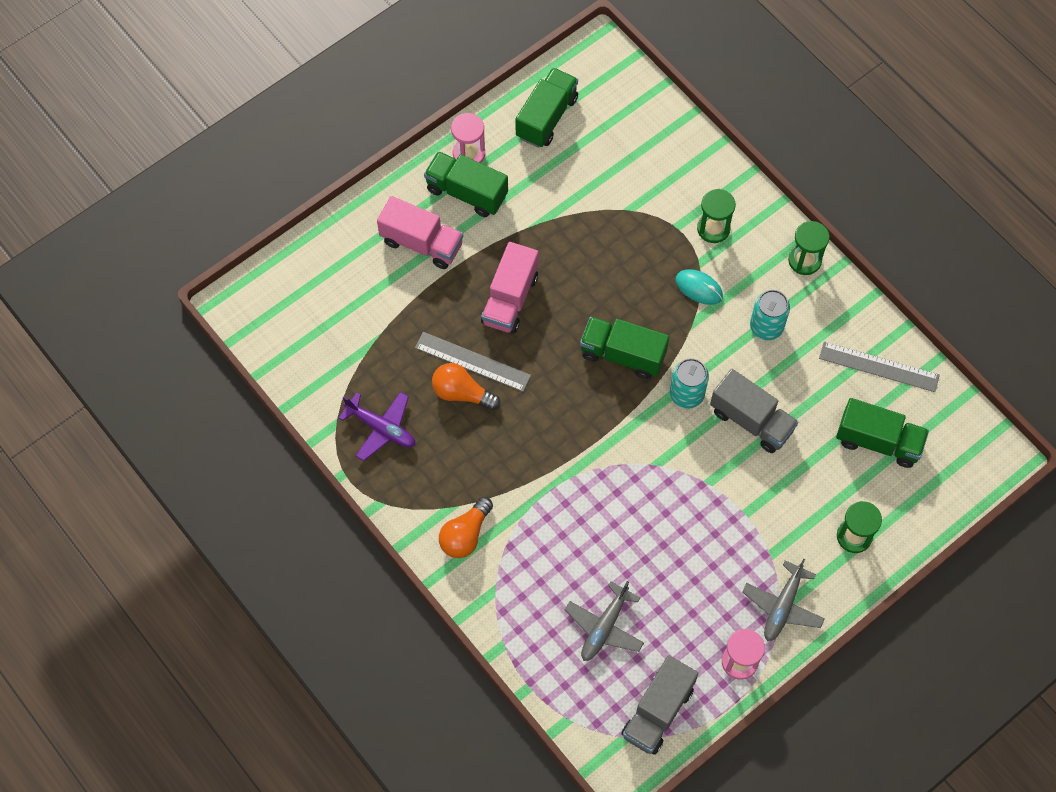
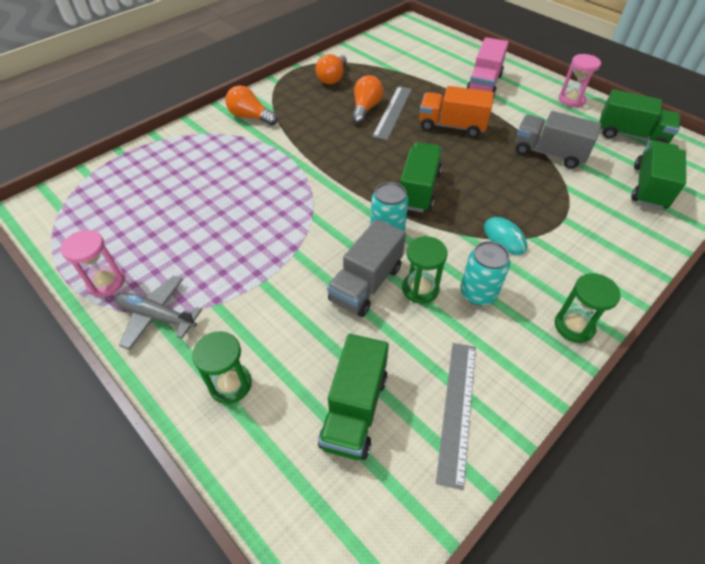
camera: 85 degrees right, 15 degrees down
purple plane [339,392,415,461] -> orange light bulb [316,54,347,84]
green truck [424,151,508,217] -> green truck moved to [631,140,686,210]
pink truck [481,242,538,334] -> orange truck [420,86,494,138]
grey plane [565,581,644,661] -> none
grey truck [621,655,698,755] -> grey truck moved to [515,111,602,169]
turquoise mouse [675,269,723,305] -> turquoise mouse turned 60 degrees counterclockwise [484,217,527,255]
green hourglass [697,189,736,243] -> green hourglass moved to [402,236,447,304]

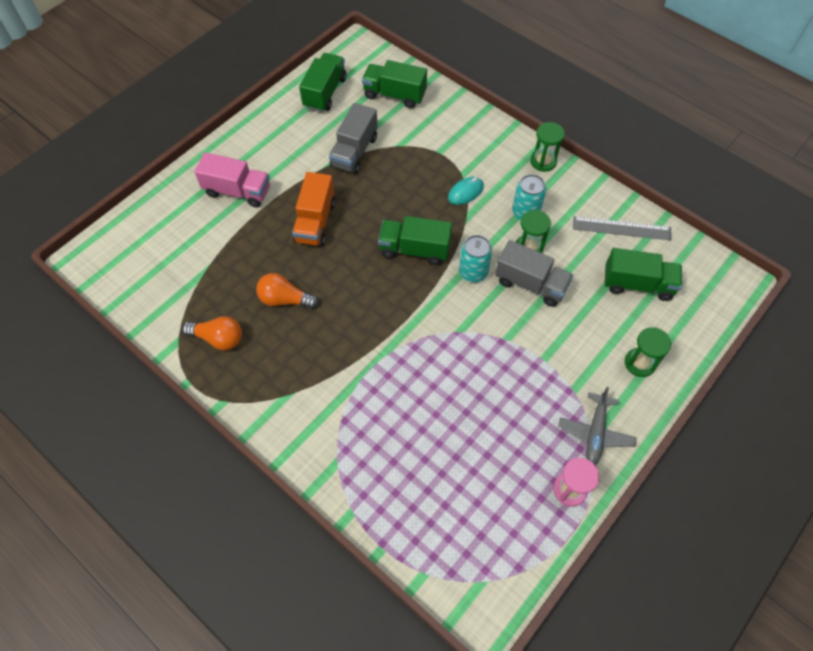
camera: 95 degrees left, 10 degrees up
orange light bulb [225,85,278,126] -> none
grey ruler [372,86,412,140] -> none
pink hourglass [559,54,601,107] -> none

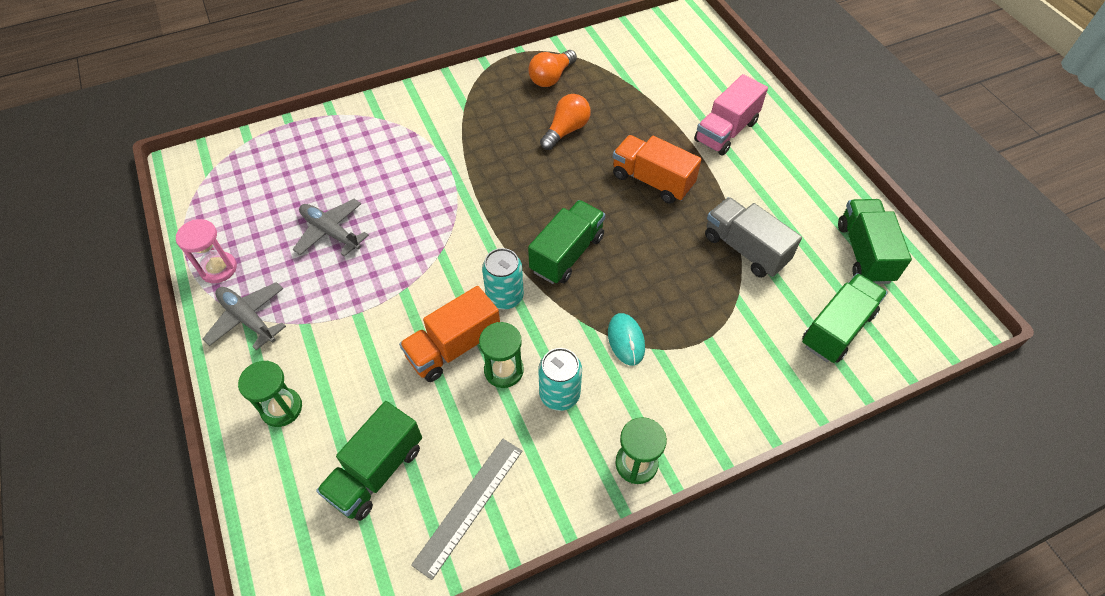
camera: 115 degrees right, 5 degrees down
green truck [299,53,346,112] -> green truck turned 135 degrees counterclockwise [838,199,912,284]
grey truck [495,240,573,307] -> orange truck [399,286,500,382]
none -> grey plane [293,199,369,257]

